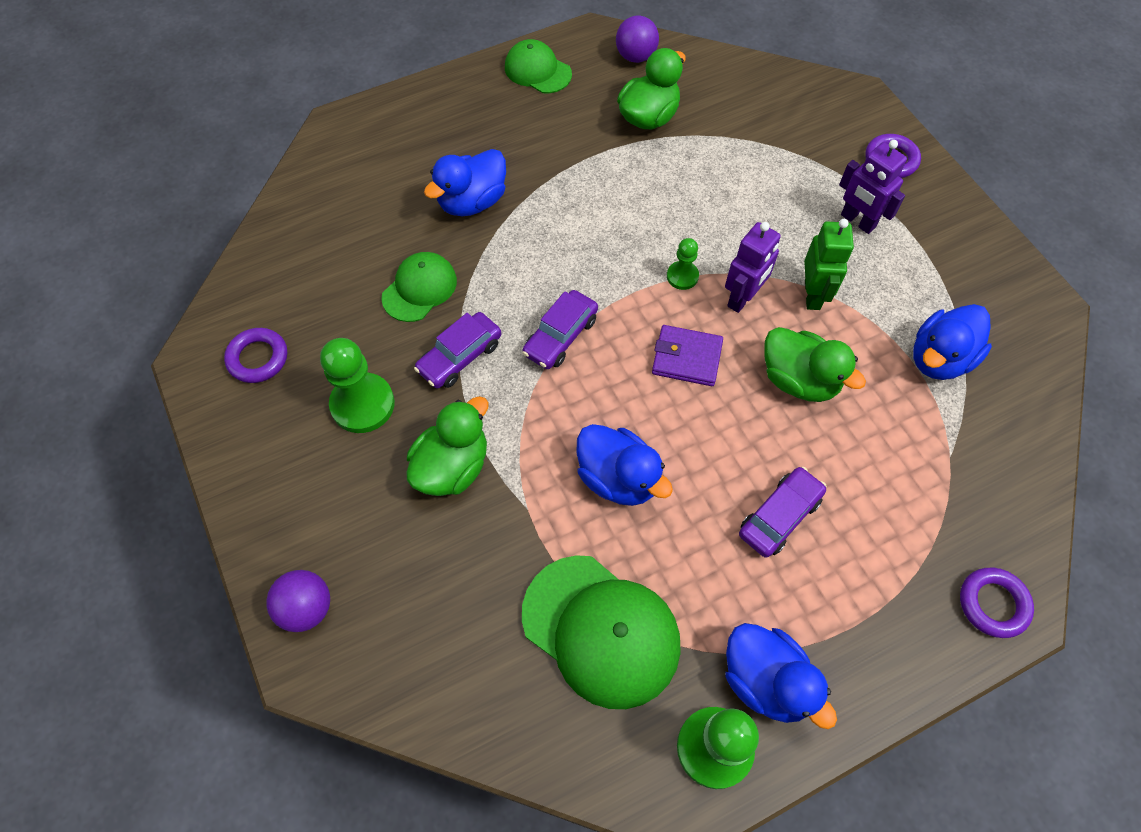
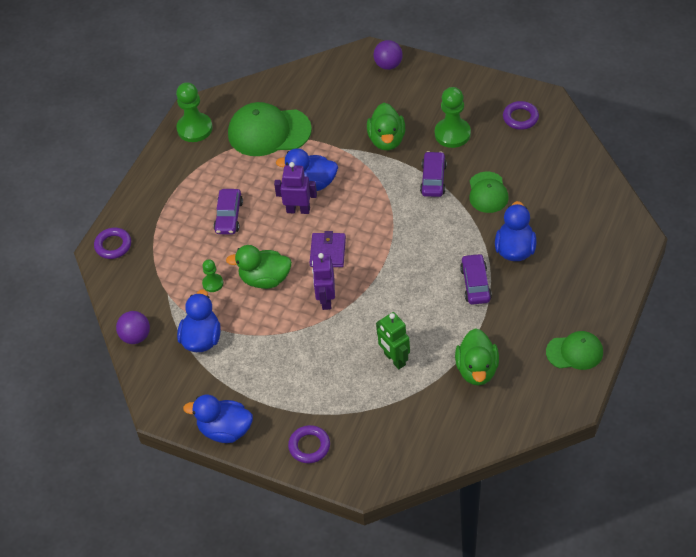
camera: 145 degrees right, 10 degrees down
purple car [522,290,598,369] -> purple car moved to [460,253,492,305]
purple ball [616,15,659,63] -> purple ball moved to [116,311,150,344]
purple wallet [652,325,723,386] -> purple wallet turned 60 degrees counterclockwise [310,231,346,267]
green pawn [667,238,699,290] -> green pawn moved to [202,259,223,292]
blue duck [726,623,837,729] -> blue duck moved to [183,395,253,443]
green robot [804,219,854,310] -> green robot moved to [376,312,410,369]
purple robot [839,140,907,234] -> purple robot moved to [274,162,317,214]

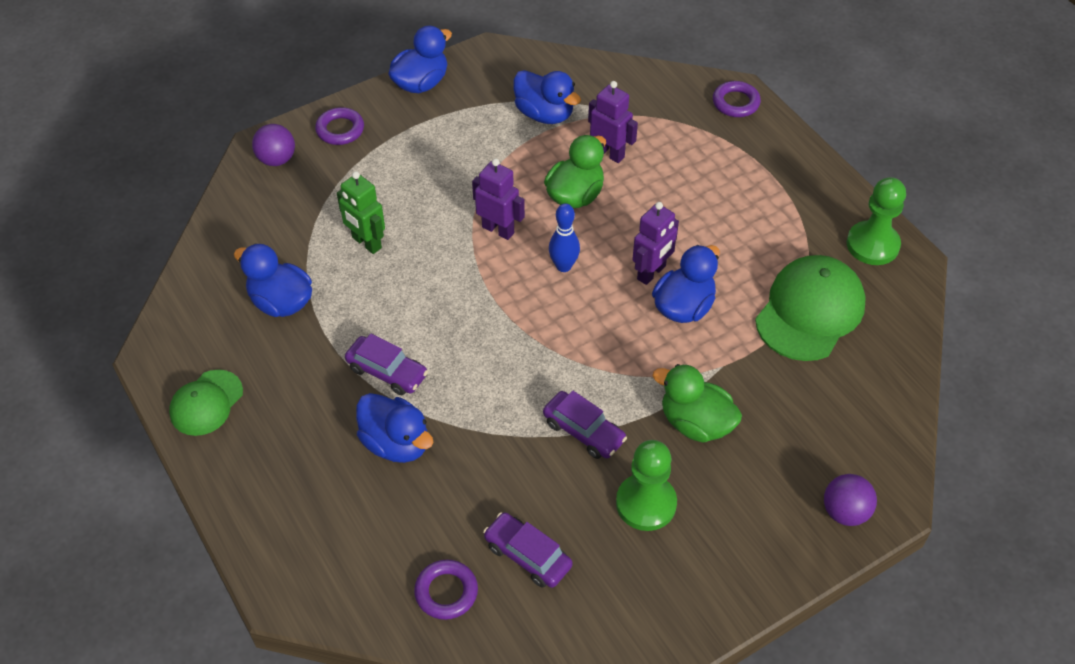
camera: 120 degrees right, 0 degrees up
purple ball [116,311,150,344] -> purple ball moved to [252,124,295,166]
green pawn [202,259,223,292] -> purple robot [588,81,638,163]
purple car [214,189,243,235] -> purple car moved to [483,512,573,588]
purple wallet [310,231,346,267] -> blue bowling pin [549,203,580,272]
green robot [376,312,410,369] -> green robot turned 135 degrees counterclockwise [337,171,385,254]
green duck [455,328,499,386] -> blue duck [234,243,312,317]
green cap [469,172,508,213] -> none
purple ring [503,101,539,130] -> purple ring moved to [414,559,478,620]

